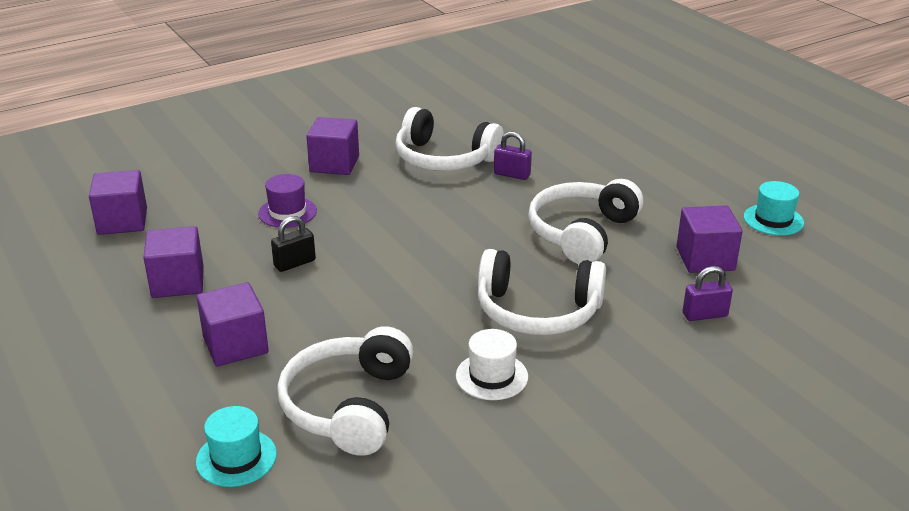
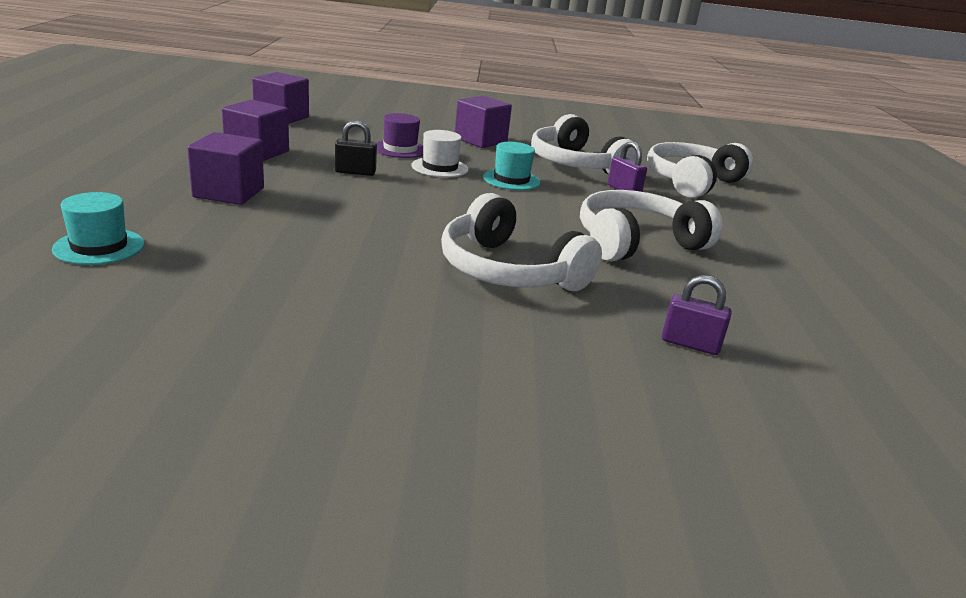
camera: 30 degrees right, 5 degrees down
white headphones [277,326,413,456] -> white headphones moved to [647,142,753,198]
white hat [456,329,528,400] -> white hat moved to [412,130,468,178]
purple cube [676,205,743,273] -> none
turquoise hat [744,181,804,236] -> turquoise hat moved to [483,142,540,190]

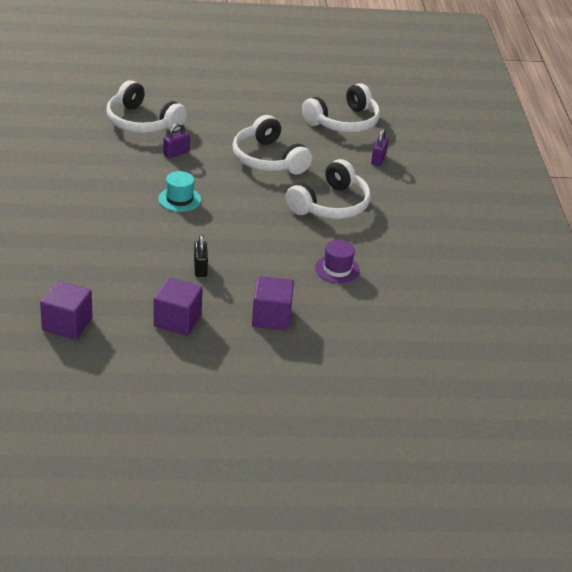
camera: 95 degrees left, 10 degrees up
turquoise hat [52,192,144,265] -> none
purple hat [376,113,423,158] -> purple hat moved to [315,240,360,283]
white hat [412,130,468,178] -> none
purple cube [455,96,512,148] -> none
white headphones [531,114,636,174] -> white headphones moved to [302,83,380,133]

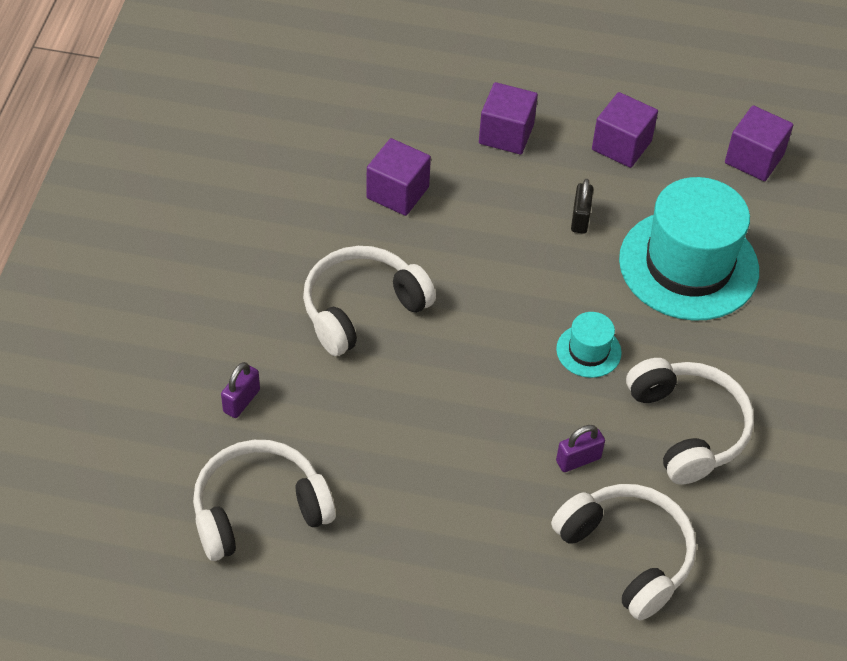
camera: 165 degrees left, 15 degrees up
white headphones [232,115,312,175] -> white headphones moved to [626,358,754,485]
purple hat [315,240,360,283] -> purple cube [366,138,431,216]
none -> turquoise hat [619,177,759,321]

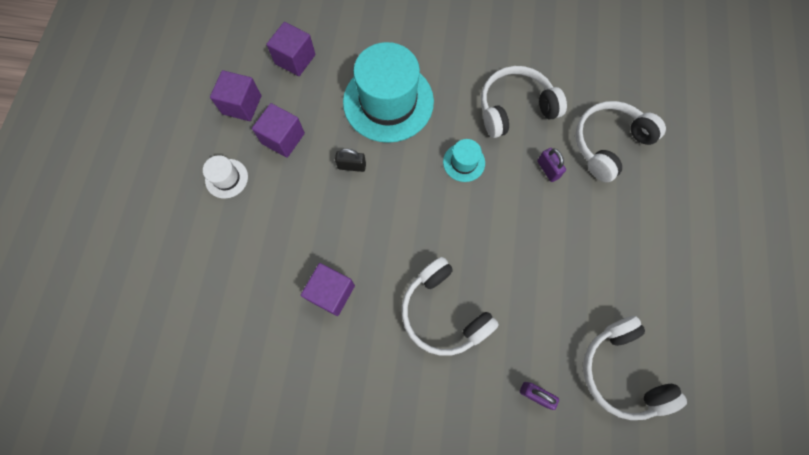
camera: 90 degrees left, 20 degrees up
purple cube [479,82,538,154] -> purple cube moved to [210,70,261,121]
none -> white hat [203,155,248,199]

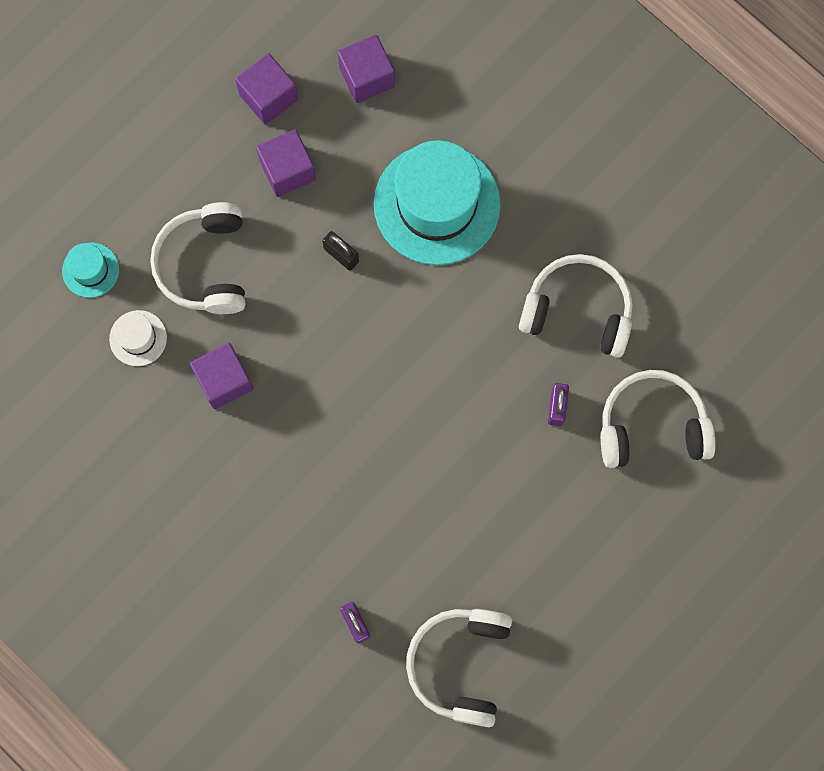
camera: 35 degrees right, 5 degrees up
white hat [203,155,248,199] -> white hat moved to [109,310,167,366]
white headphones [402,257,499,356] -> white headphones moved to [150,202,245,314]
turquoise hat [443,139,485,182] -> turquoise hat moved to [62,243,119,298]

